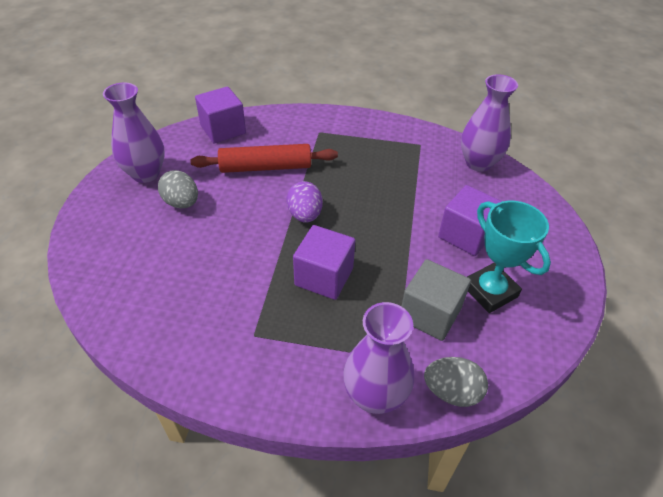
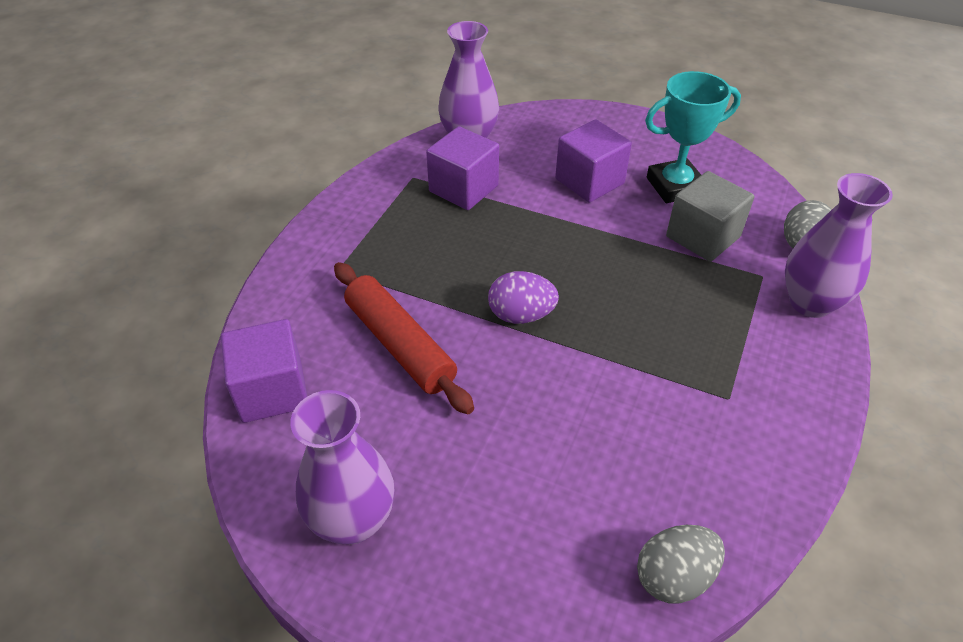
camera: 75 degrees left, 0 degrees up
grey egg [158,170,198,209] -> grey egg moved to [637,525,725,603]
red rolling pin [191,144,338,173] -> red rolling pin turned 45 degrees counterclockwise [334,262,474,414]
purple cube [293,225,355,300] -> purple cube moved to [426,126,499,210]

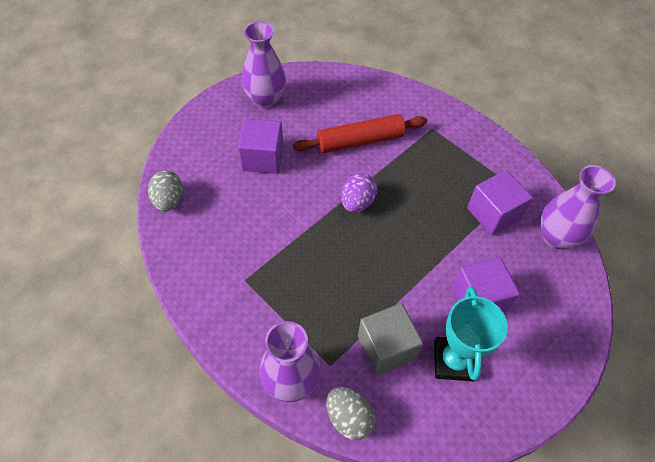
camera: 110 degrees right, 10 degrees up
purple cube [221,319,307,423] -> purple cube moved to [238,119,283,174]

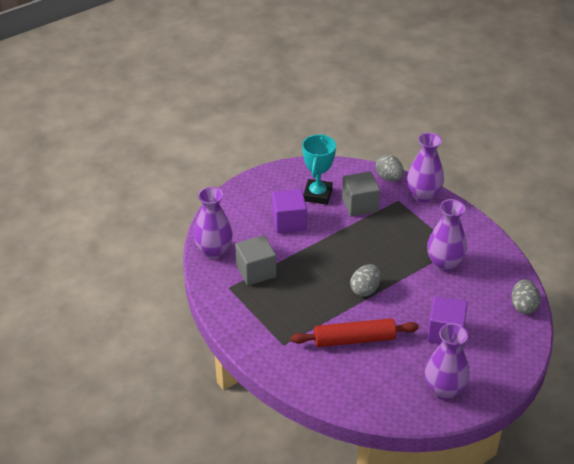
camera: 170 degrees left, 15 degrees down
purple egg [341,173,377,213] -> grey egg [350,264,381,297]
purple cube [467,170,533,235] -> grey cube [235,235,276,285]
none -> purple vase [427,199,467,272]

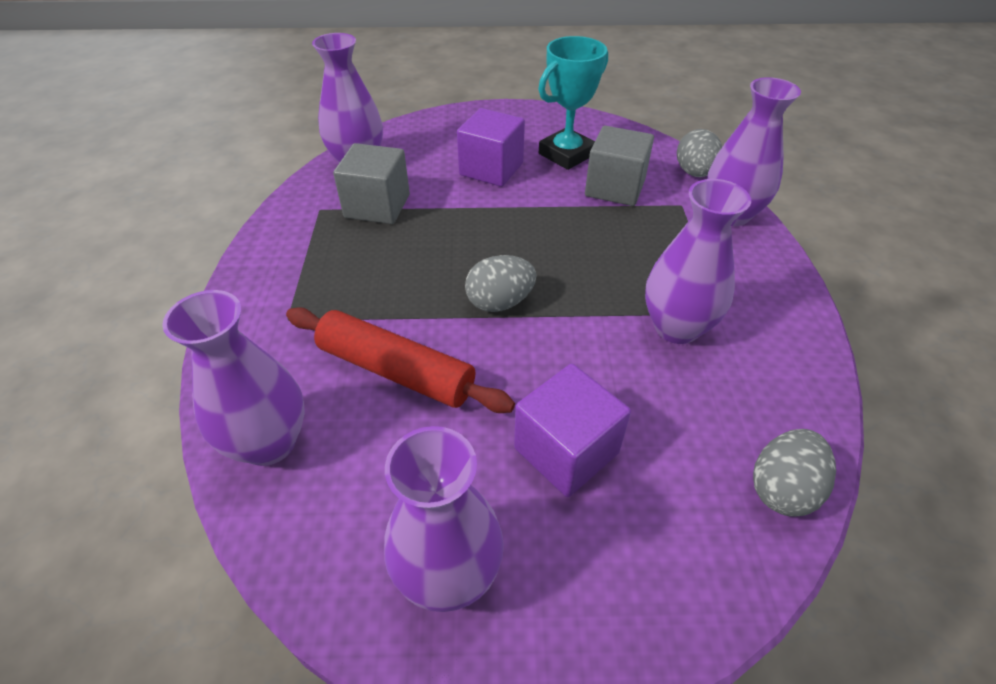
camera: 35 degrees right, 5 degrees up
none -> purple vase [162,290,305,466]

